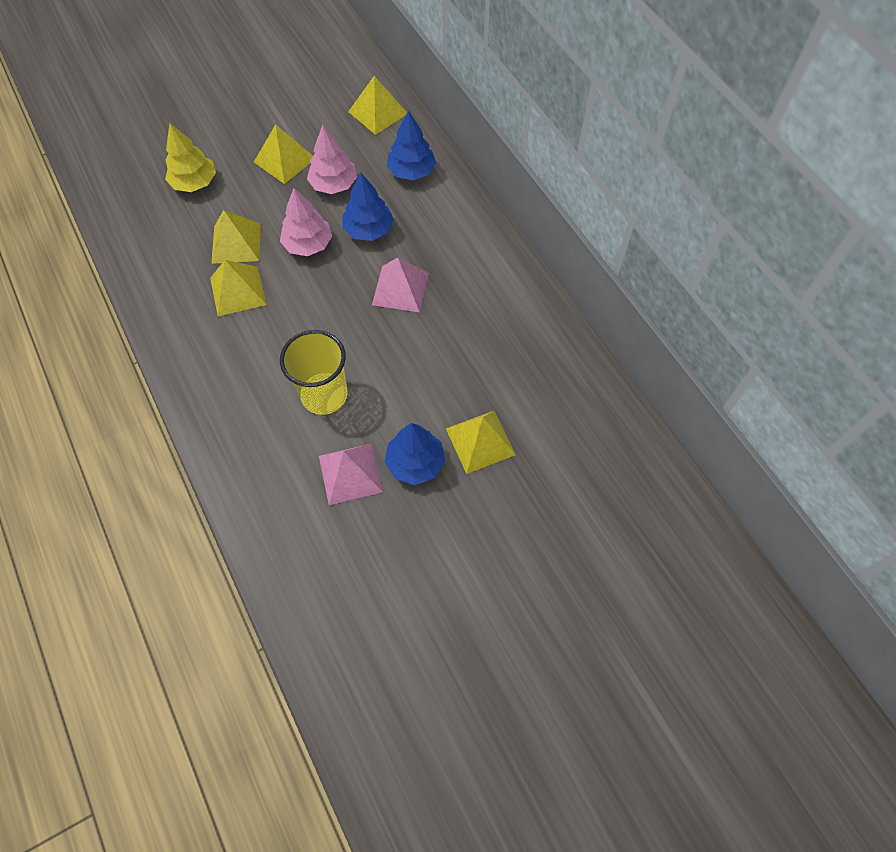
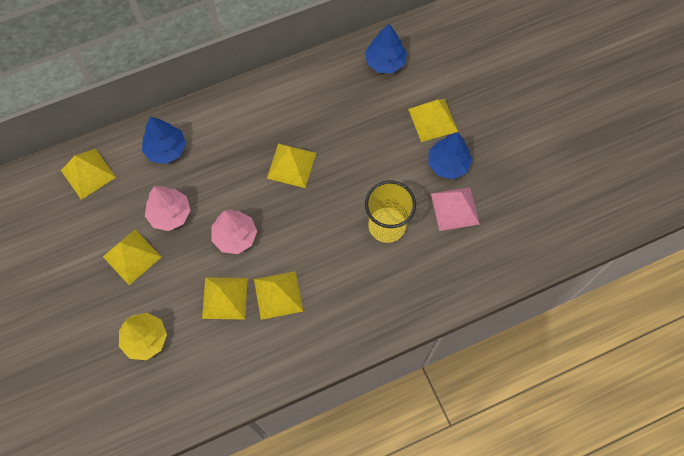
camera: 85 degrees left, 5 degrees up
blue tree [343,173,394,241] -> blue tree moved to [365,24,407,73]
pink pyramid [372,257,429,312] -> yellow pyramid [267,144,316,188]

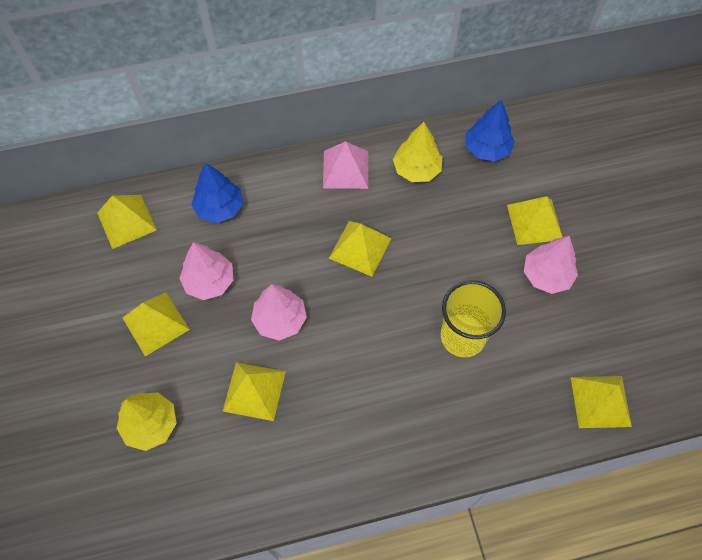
camera: 10 degrees right, 5 degrees down
yellow pyramid [254,271,303,320] -> yellow pyramid moved to [571,376,632,428]
blue tree [428,132,472,179] -> pink tree [524,236,578,294]
pink pyramid [431,187,480,231] -> pink pyramid moved to [323,141,368,189]
none -> yellow tree [393,122,442,182]

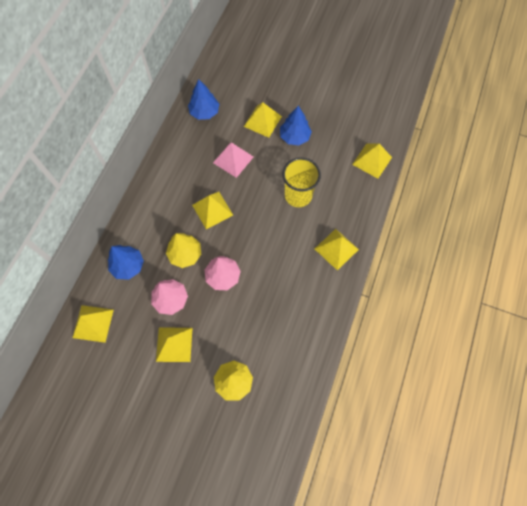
camera: 55 degrees left, 5 degrees up
yellow pyramid [223,362,286,421] -> yellow pyramid moved to [315,229,359,270]
pink pyramid [323,141,368,189] -> pink pyramid moved to [213,142,253,178]
yellow tree [393,122,442,182] -> yellow tree moved to [166,233,201,268]
pink tree [524,236,578,294] -> blue tree [280,106,312,146]

